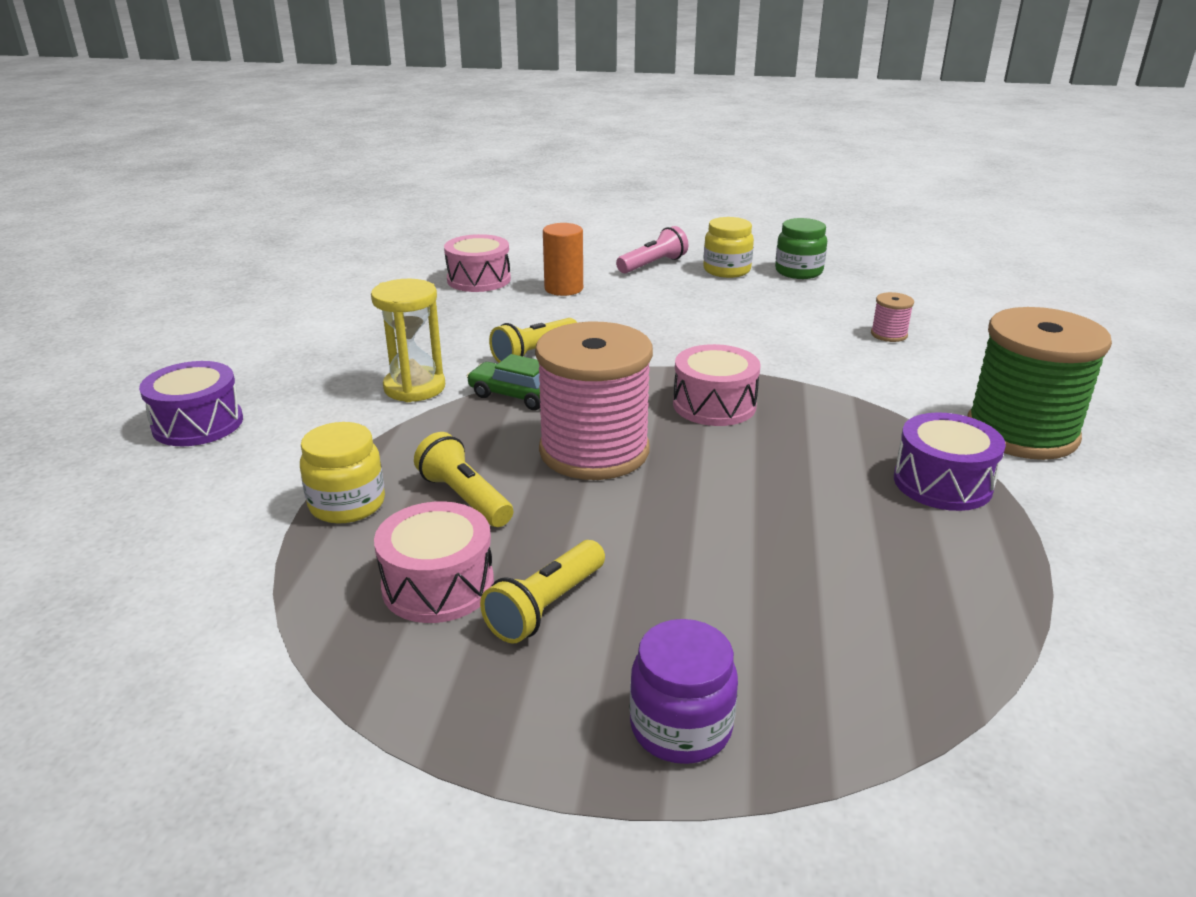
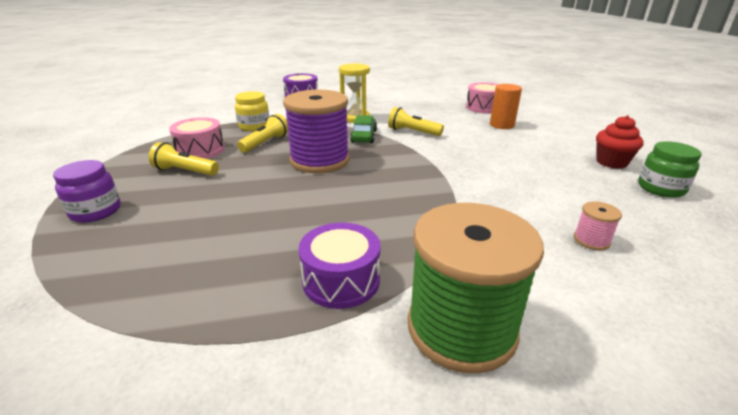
camera: 70 degrees right, 0 degrees up
pink spool [535,322,653,480] -> purple spool [283,90,350,173]
pink flashlight [616,226,688,273] -> none
pink drum [673,344,760,426] -> none
yellow jar [703,217,754,278] -> red cupcake [596,115,644,169]

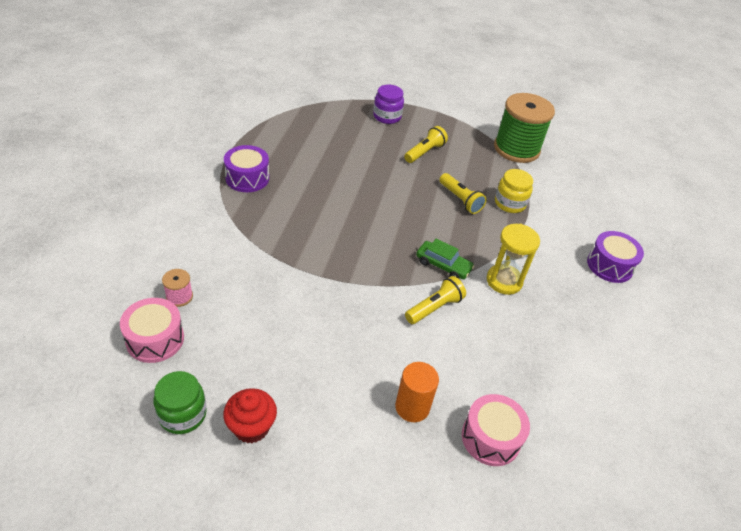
camera: 110 degrees right, 15 degrees up
pink drum [169,117,225,159] -> pink drum moved to [120,298,184,363]
purple spool [283,90,350,173] -> none
green spool [408,203,544,373] -> green spool moved to [494,93,555,163]

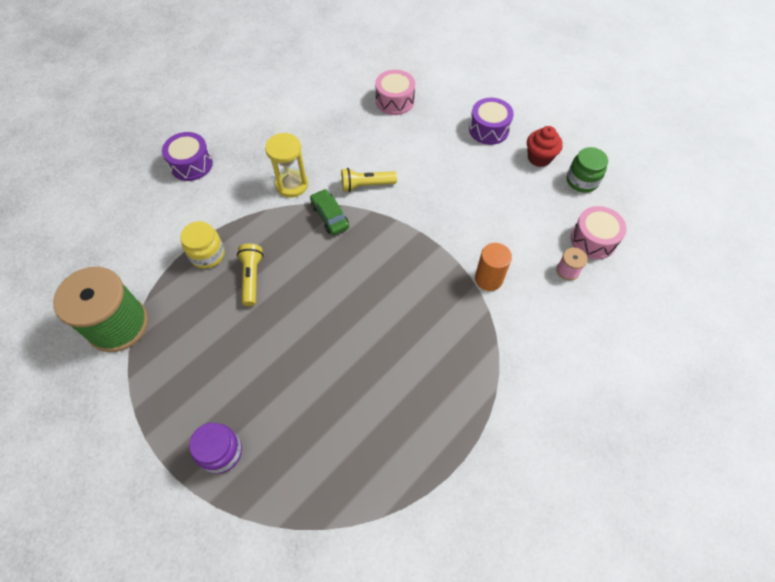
camera: 145 degrees left, 15 degrees up
purple drum [224,145,269,192] -> purple drum moved to [469,98,514,145]
orange cylinder [395,362,439,422] -> orange cylinder moved to [475,243,512,291]
yellow flashlight [404,126,448,163] -> none

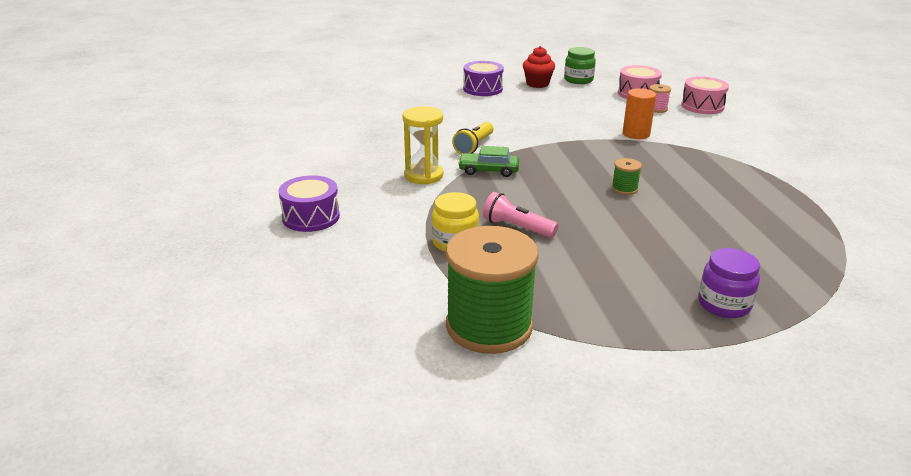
camera: 55 degrees left, 30 degrees down
yellow flashlight [237,244,263,306] -> pink flashlight [483,192,558,238]
pink drum [375,70,415,115] -> pink drum moved to [681,76,729,114]
none -> green spool [611,158,642,195]

